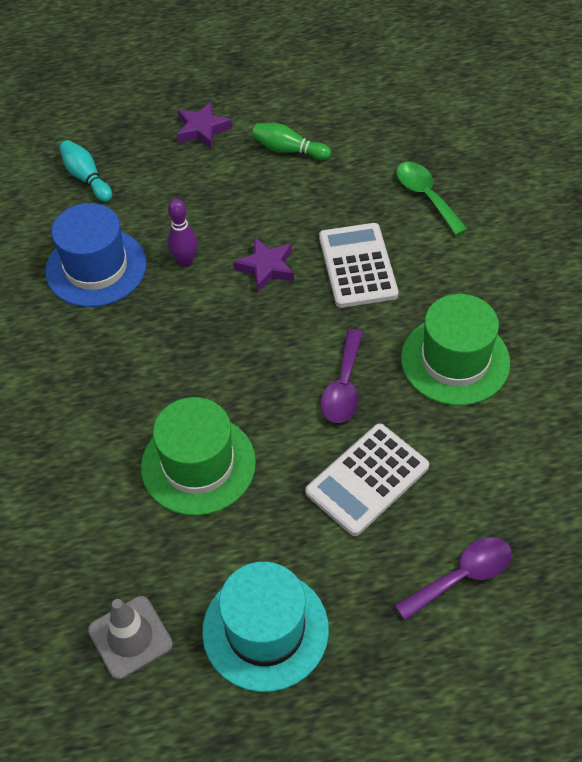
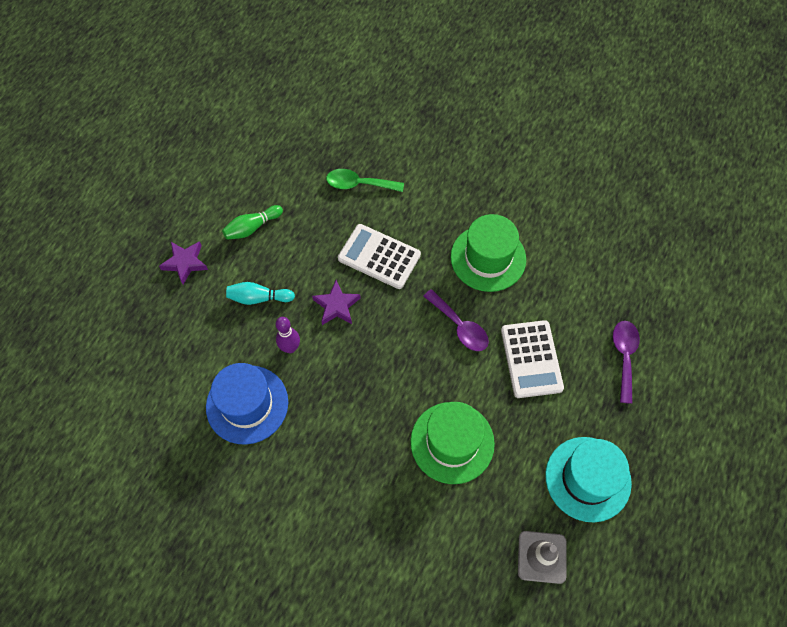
camera: 55 degrees left, 10 degrees up
turquoise bowling pin [60,140,112,202] -> turquoise bowling pin moved to [226,282,295,305]

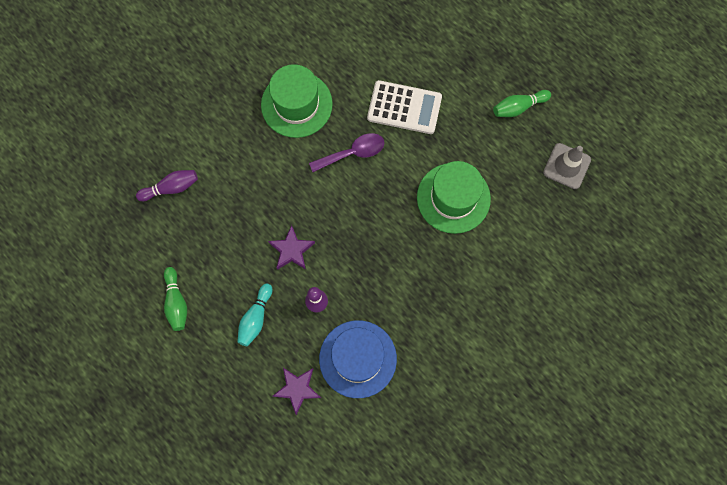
camera: 70 degrees left, 10 degrees up
purple star [159,241,208,284] -> purple star moved to [273,368,321,415]
green spoon [326,169,404,192] -> purple bowling pin [136,170,198,201]
white calculator [338,224,421,289] -> none
turquoise hat [545,437,632,522] -> green bowling pin [493,90,551,117]
purple spoon [613,321,640,404] -> none

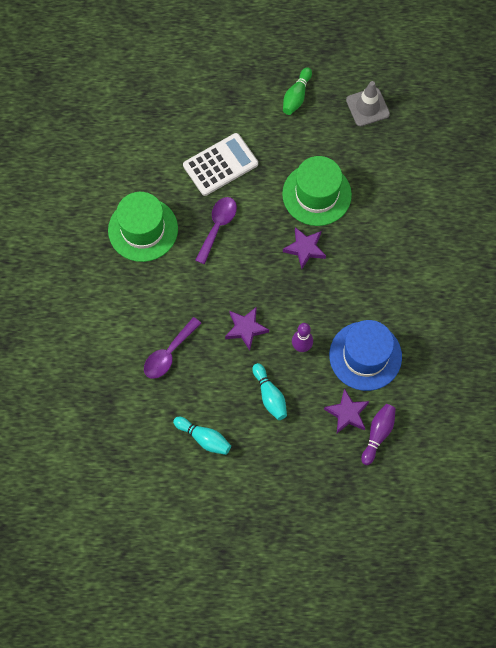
camera: 45 degrees left, 5 degrees down
purple bowling pin [136,170,198,201] -> purple bowling pin moved to [361,404,396,465]
green bowling pin [164,267,187,331] -> turquoise bowling pin [173,417,231,455]
none -> purple spoon [144,317,201,379]
none -> purple star [283,227,326,269]

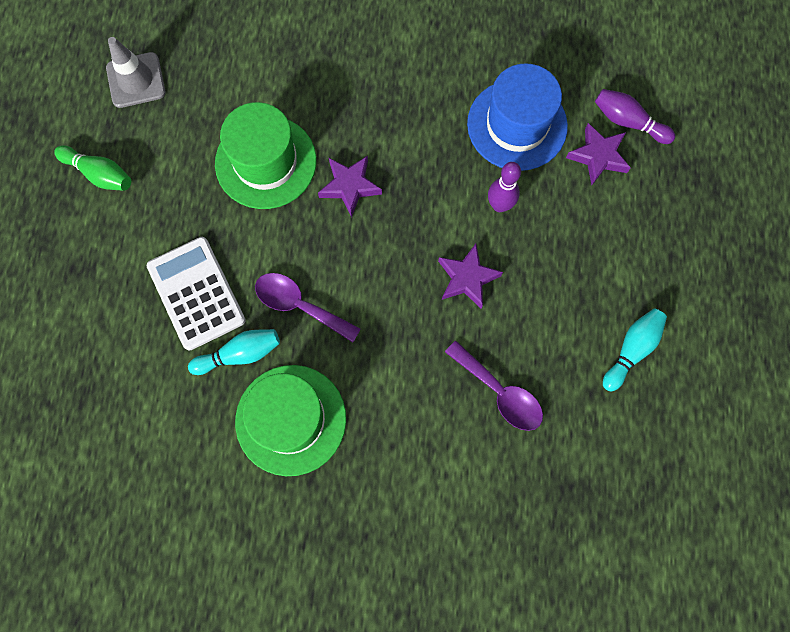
camera: 85 degrees left, 5 degrees up
turquoise bowling pin [253,363,287,420] -> turquoise bowling pin moved to [188,329,280,375]

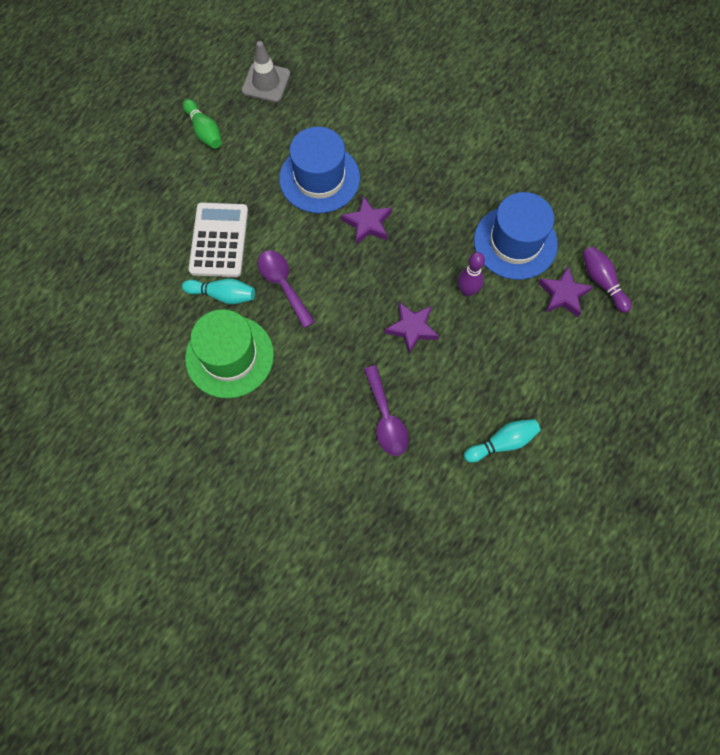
camera: 30 degrees right, 5 degrees down
green hat [215,102,316,209] -> blue hat [279,127,360,213]

